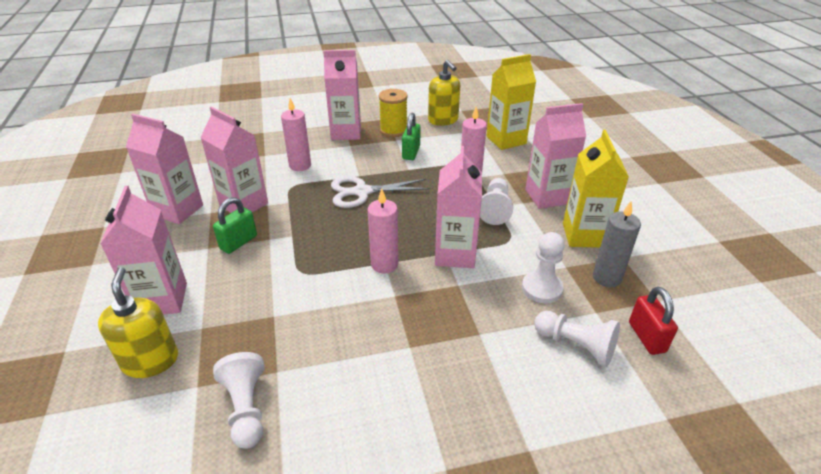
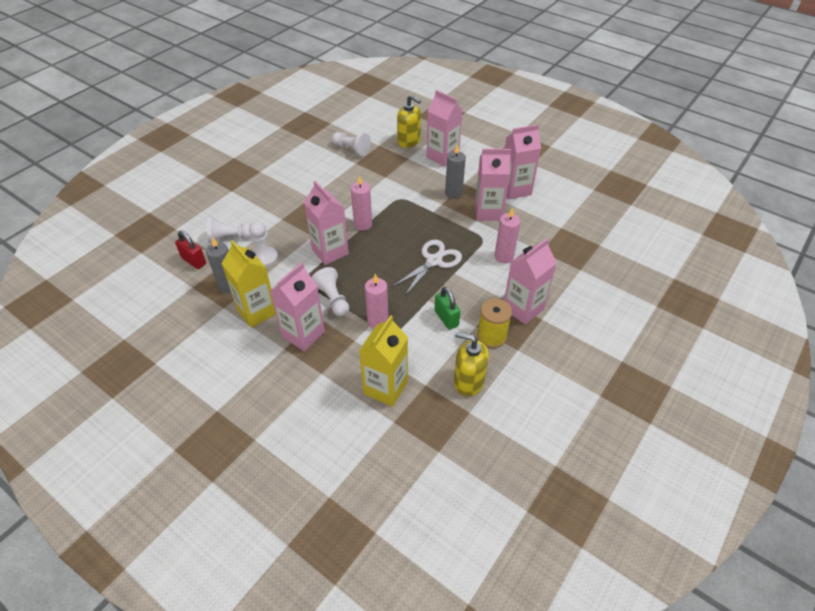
camera: 140 degrees right, 10 degrees up
green padlock [213,197,257,254] -> grey candle [445,144,466,199]

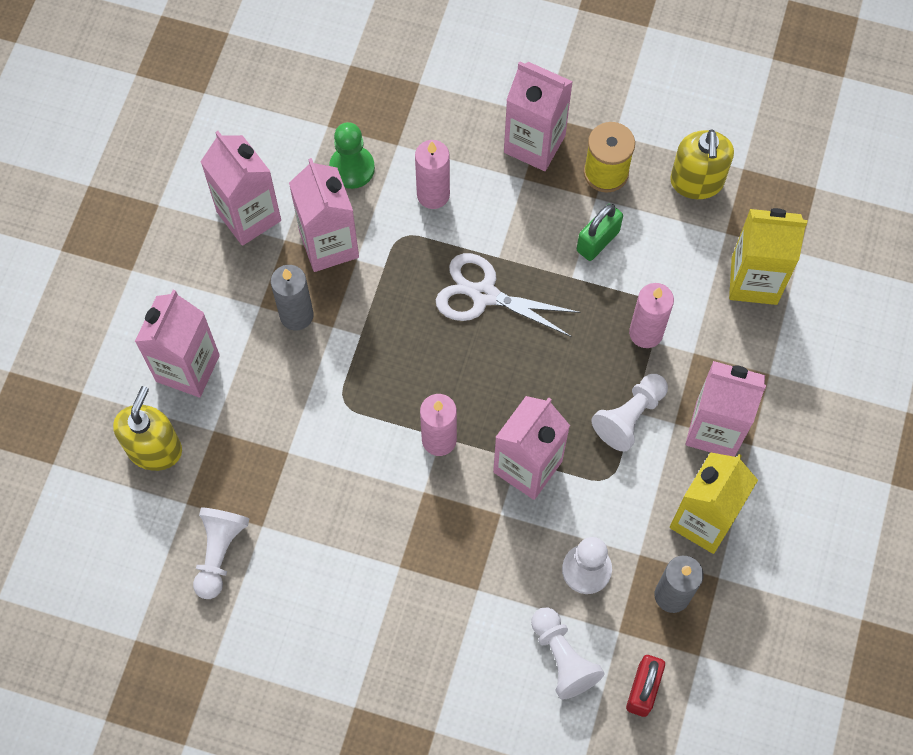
camera: 110 degrees left, 20 degrees up
none -> green pawn [329,122,375,189]

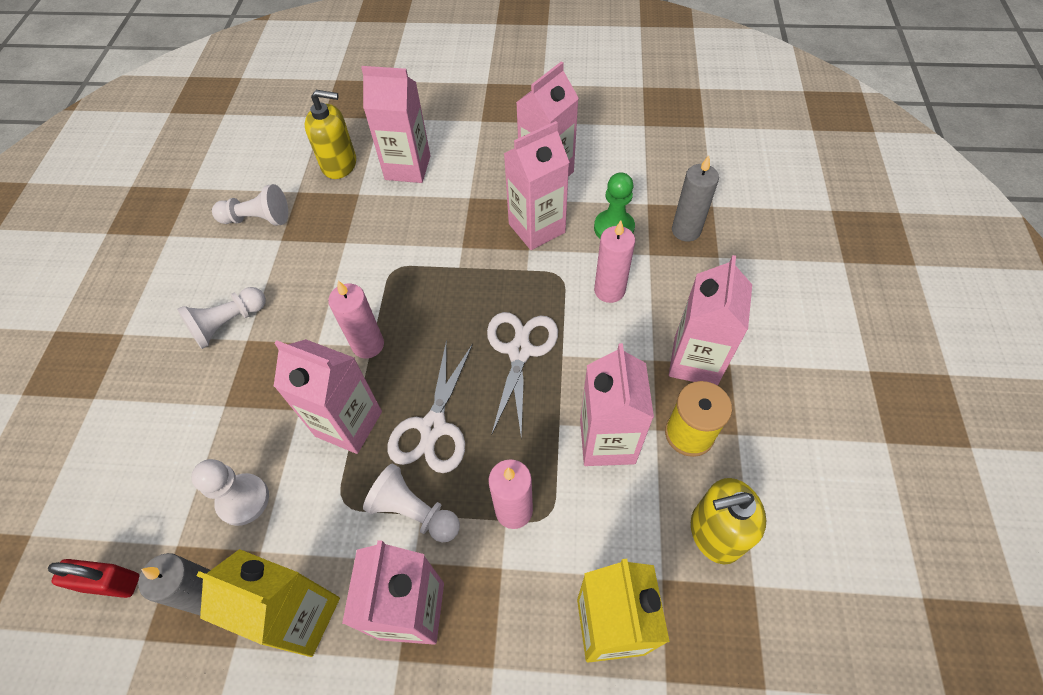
camera: 80 degrees right, 10 degrees down
grey candle [271,265,314,330] -> grey candle moved to [672,155,719,241]
white pawn [531,608,604,699] -> white pawn moved to [177,287,266,349]
green padlock [577,204,623,261] -> pink carton [580,343,654,466]
none -> white scissors [387,339,473,473]

